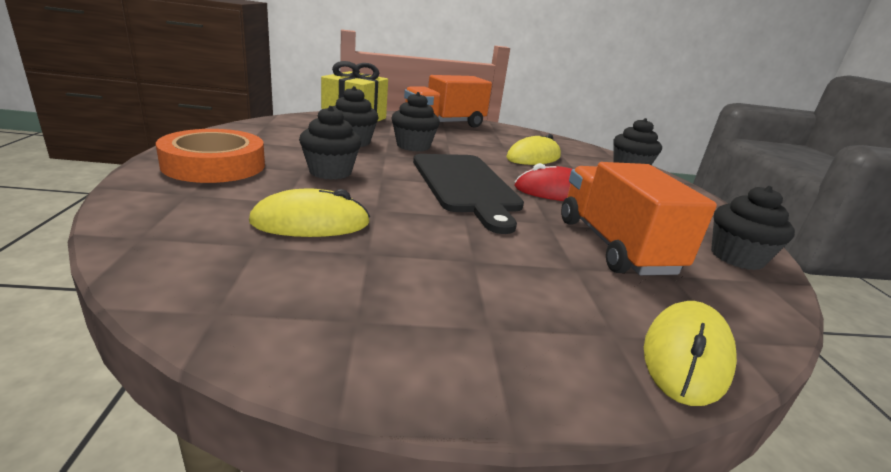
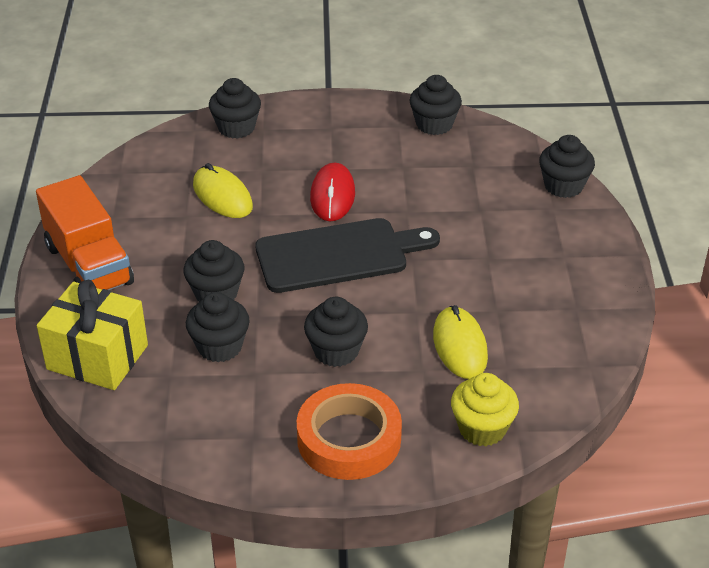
camera: 85 degrees left, 15 degrees up
orange truck [561,162,717,275] -> none
yellow mouse [644,301,737,406] -> black cupcake [539,135,595,198]
none -> yellow cupcake [451,373,519,446]

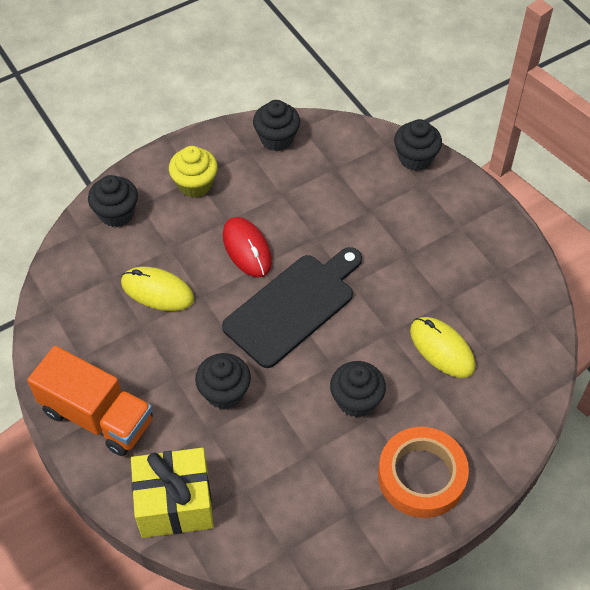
camera: 30 degrees left, 15 degrees up
black cupcake [186,292,250,362] -> none
yellow cupcake [451,373,519,446] -> yellow cupcake moved to [169,146,217,198]

